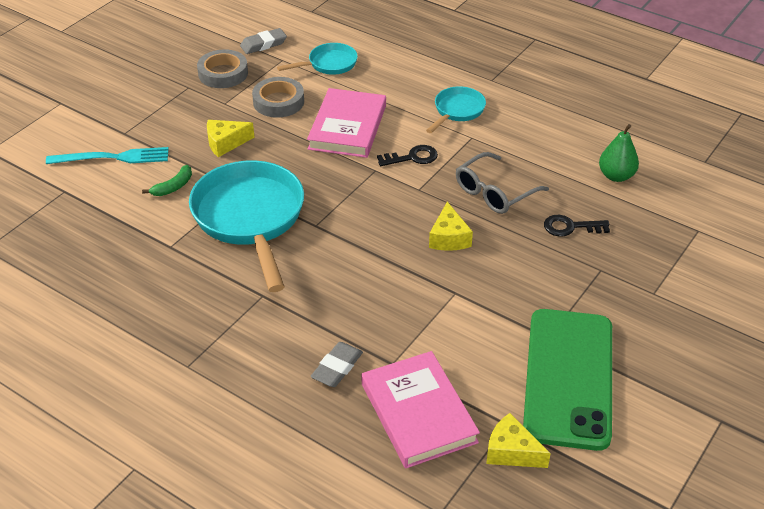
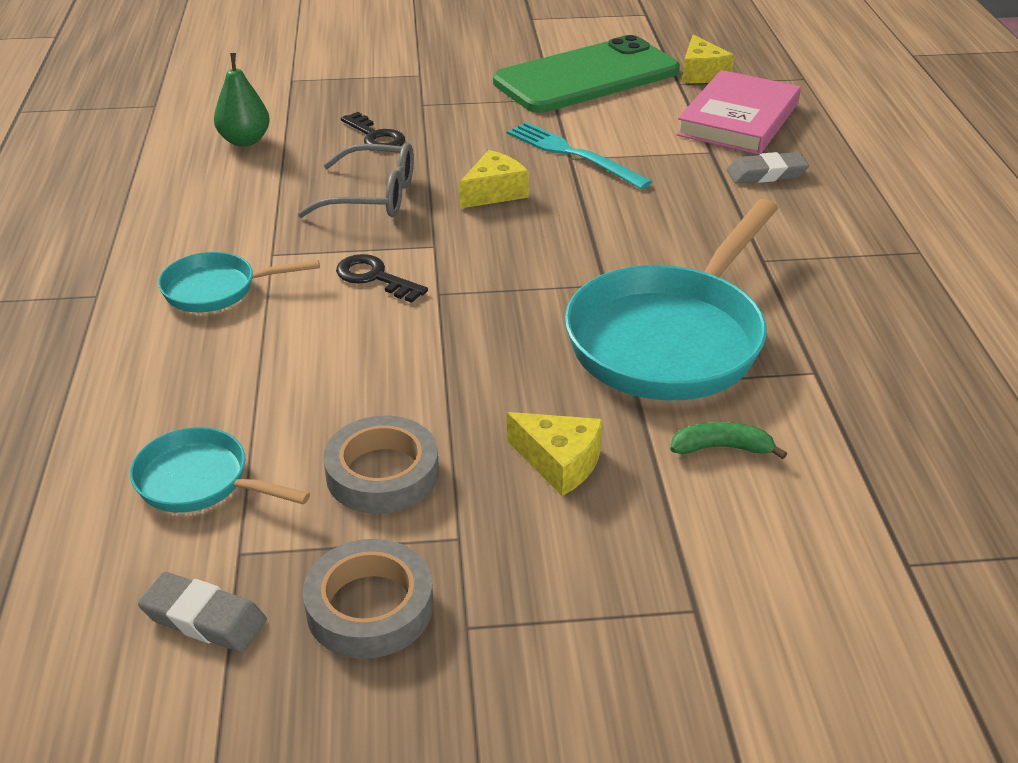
camera: 130 degrees left, 5 degrees down
turquoise fork [46,147,169,164] -> turquoise fork moved to [507,122,652,189]
pink book [307,88,386,158] -> none

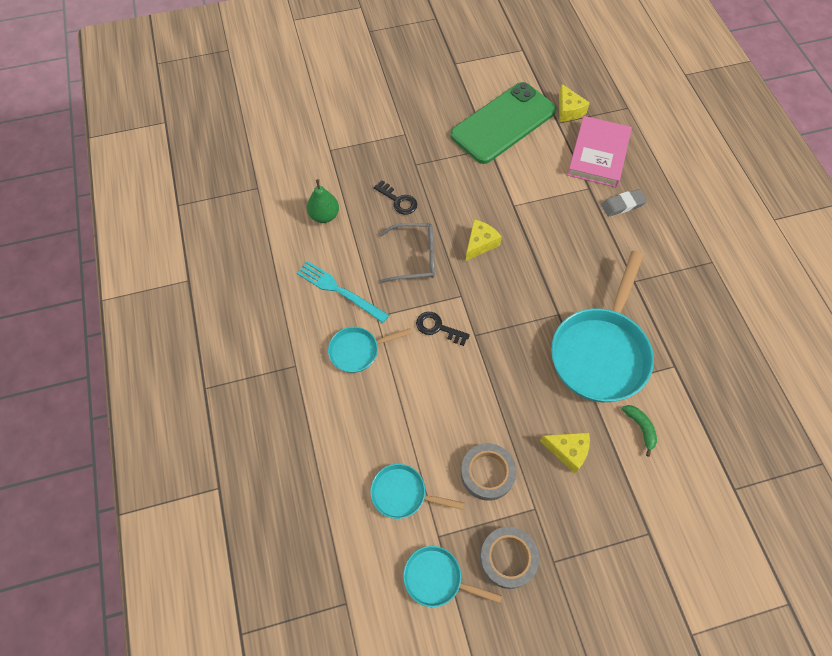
camera: 10 degrees left, 25 degrees up
grey eraser [138,572,267,652] -> turquoise pan [403,546,502,607]
turquoise fork [507,122,652,189] -> turquoise fork moved to [297,261,389,323]
green banana [670,422,787,459] -> green banana turned 75 degrees clockwise [622,405,657,457]

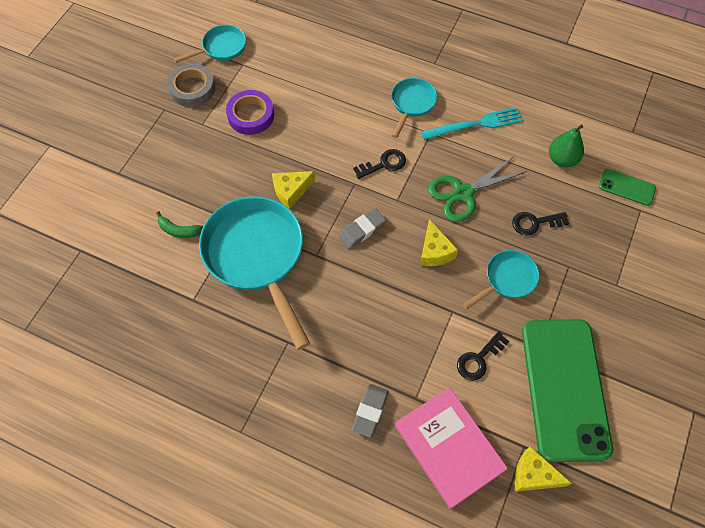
camera: 130 degrees right, 0 degrees up
turquoise pan [371,464,464,519] -> turquoise pan moved to [463,250,539,310]
grey glasses [379,223,435,283] -> green scissors [428,157,527,222]
grey tape [461,443,517,501] -> purple tape [226,90,274,135]
yellow cheese [540,433,590,473] -> yellow cheese moved to [272,171,316,209]
none -> grey eraser [338,208,386,249]
none -> black key [457,331,509,381]
none -> green phone [599,169,656,206]

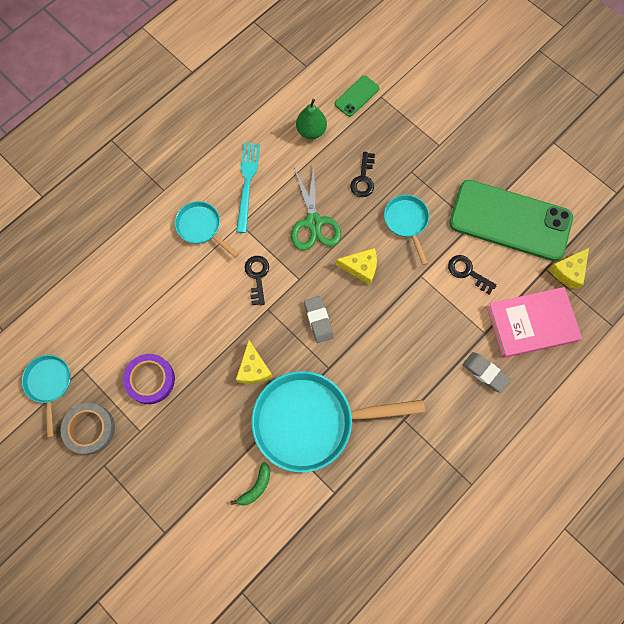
camera: 70 degrees left, 10 degrees up
black key [457,331,509,381] -> black key turned 150 degrees clockwise [448,255,497,295]

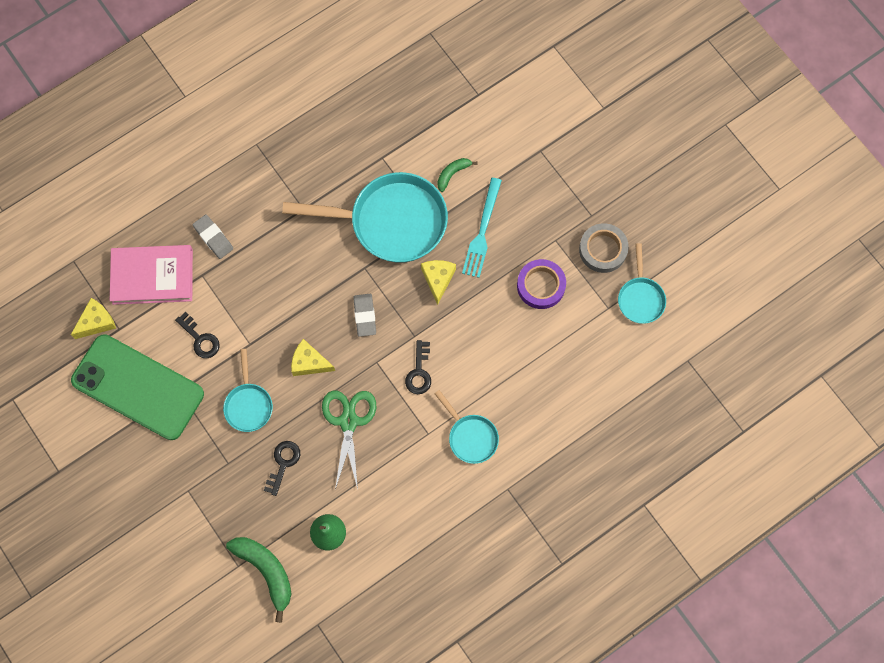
camera: 170 degrees left, 0 degrees up
turquoise fork [236,142,260,233] -> turquoise fork moved to [462,178,502,278]
green phone [335,75,379,117] -> green banana [226,537,292,623]

